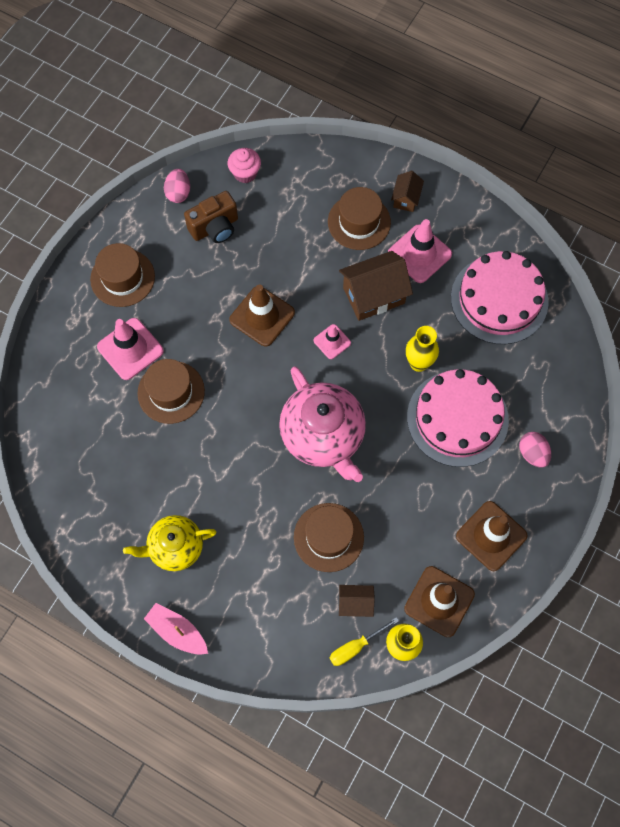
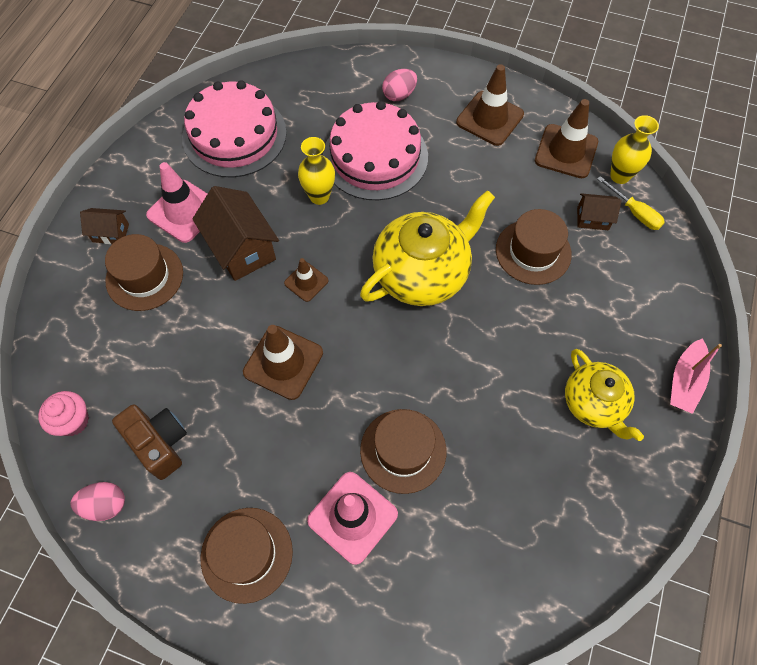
camera: 100 degrees left, 5 degrees down
pink teapot [279,366,366,482] -> yellow teapot [360,190,495,306]
pink traffic cone [313,324,351,359] -> brown traffic cone [284,258,329,302]
brown house [339,585,375,617] -> brown house turned 75 degrees counterclockwise [577,193,621,230]

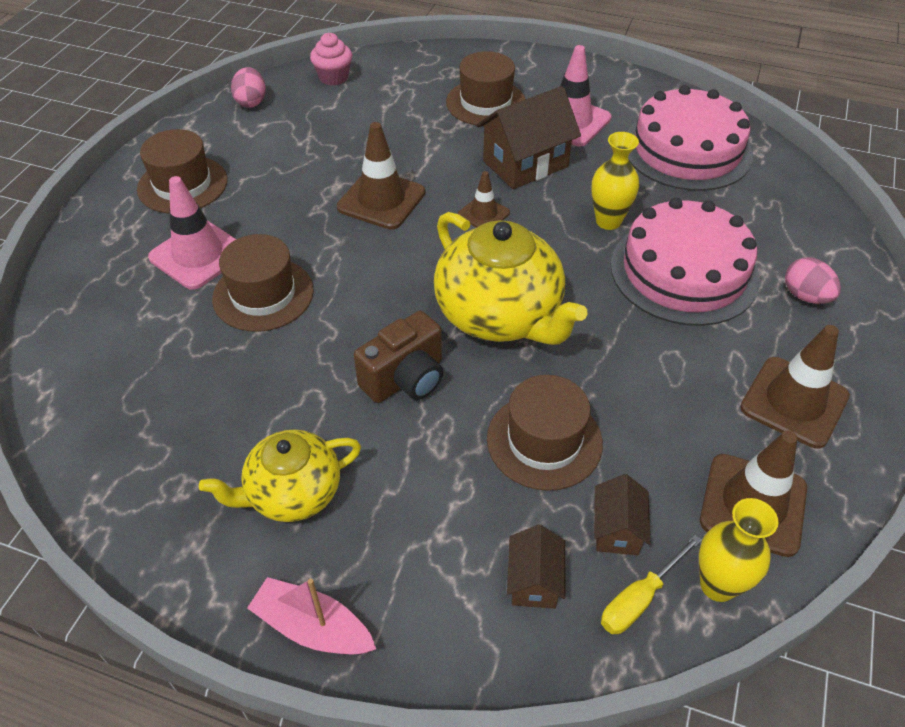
camera: 90 degrees right, 15 degrees down
brown house [80,208,129,244] -> brown house moved to [507,525,565,609]
brown camera [112,404,187,480] -> brown camera moved to [354,311,443,403]

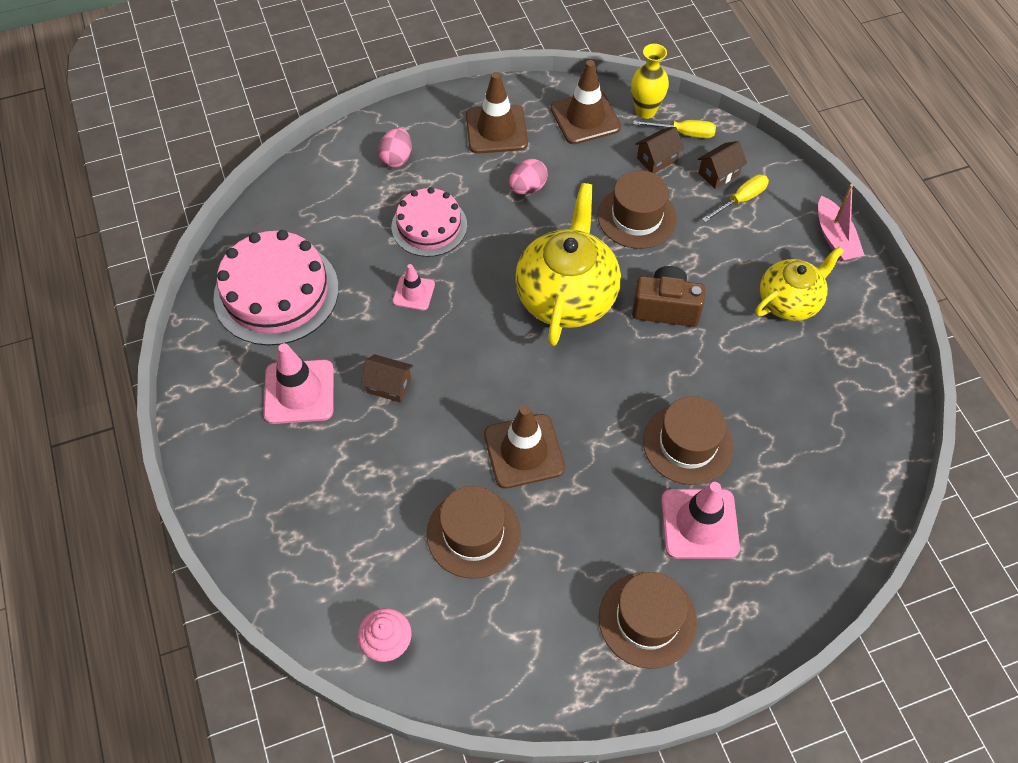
camera: 130 degrees left, 10 degrees up
yellow teapot [199,430,361,522] -> yellow teapot turned 60 degrees counterclockwise [755,246,844,321]
pink egg [231,67,266,108] -> pink egg moved to [509,159,548,195]
brown hat [446,51,525,126] -> brown hat moved to [427,486,521,579]
brown traffic cone [458,171,510,228] -> none
brown house [476,86,581,189] -> brown house [361,354,413,403], size x0.54
yellow vase [591,132,639,230] -> pink traffic cone [393,264,435,311]
pink cake [611,198,760,326] -> pink cake [392,187,467,257], size x0.63
none -> yellow screwdriver [702,174,769,223]

